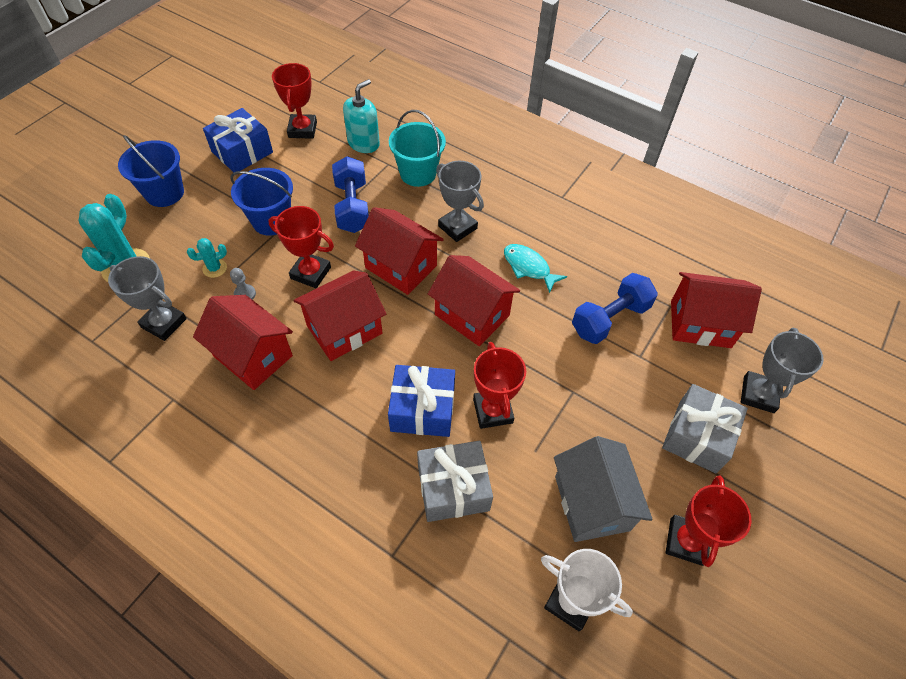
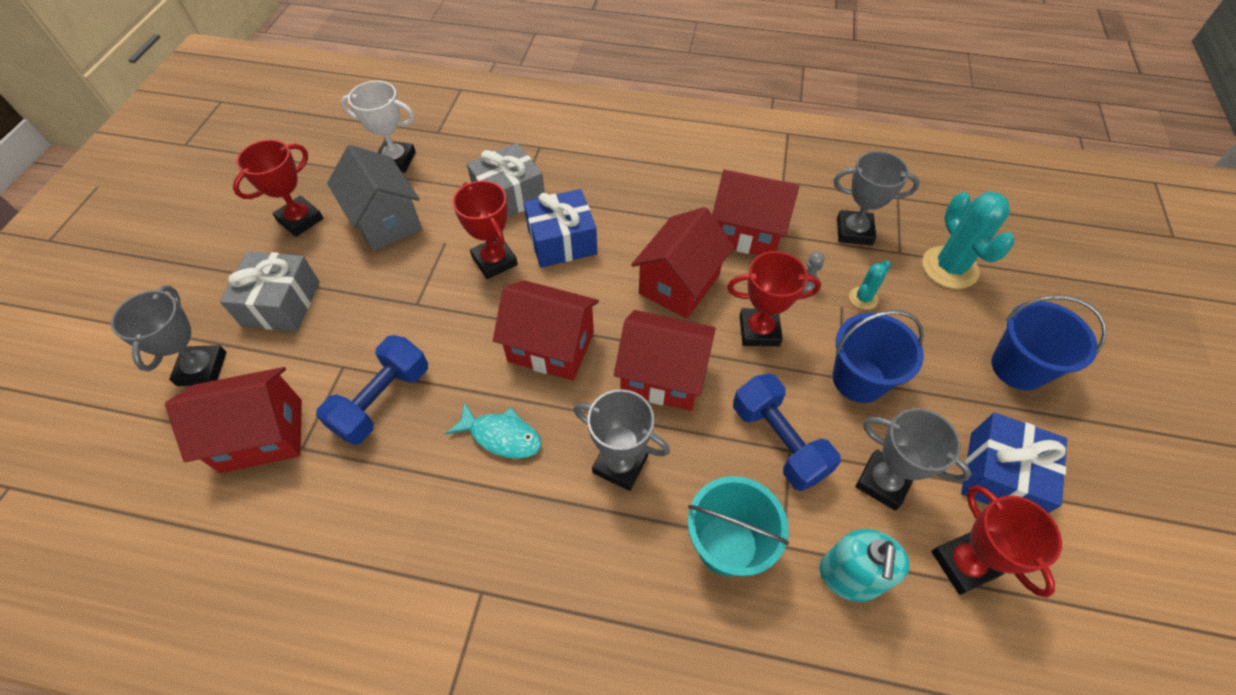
camera: 160 degrees right, 0 degrees up
red trophy [666,475,752,567] -> red trophy turned 45 degrees clockwise [233,139,324,237]
none -> grey trophy [855,408,972,511]

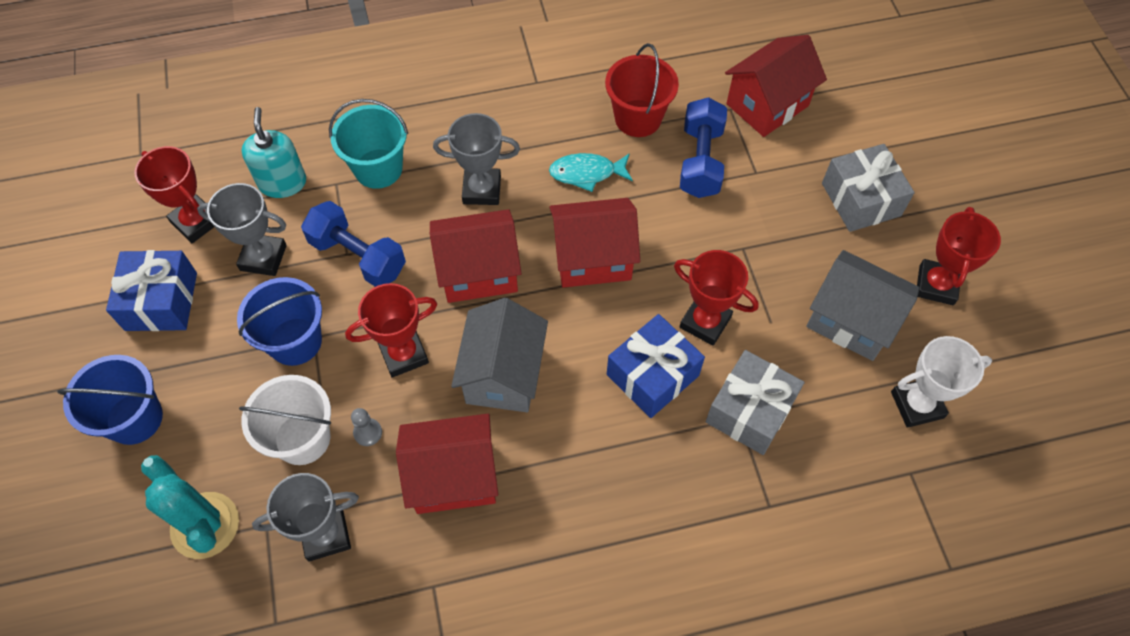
camera: 155 degrees right, 5 degrees up
grey trophy [111,285,227,386] -> none
red house [631,207,734,319] -> grey house [451,298,548,412]
turquoise cactus [849,260,891,310] -> white bucket [239,375,331,465]
none -> red bucket [605,43,679,137]

